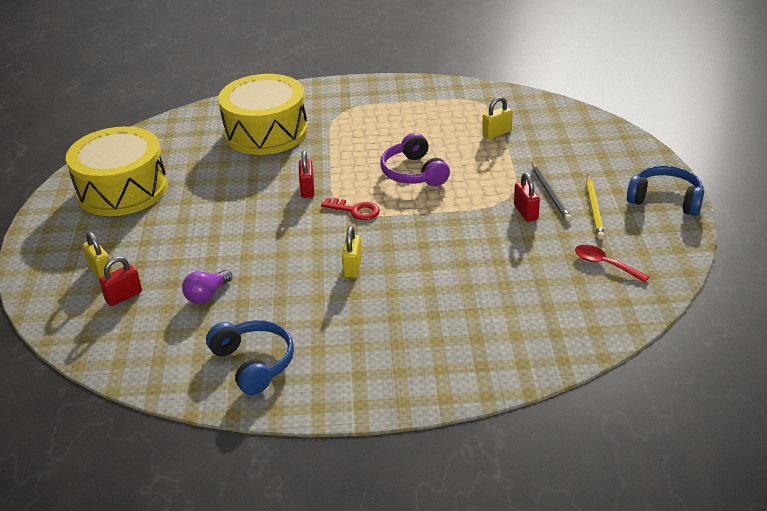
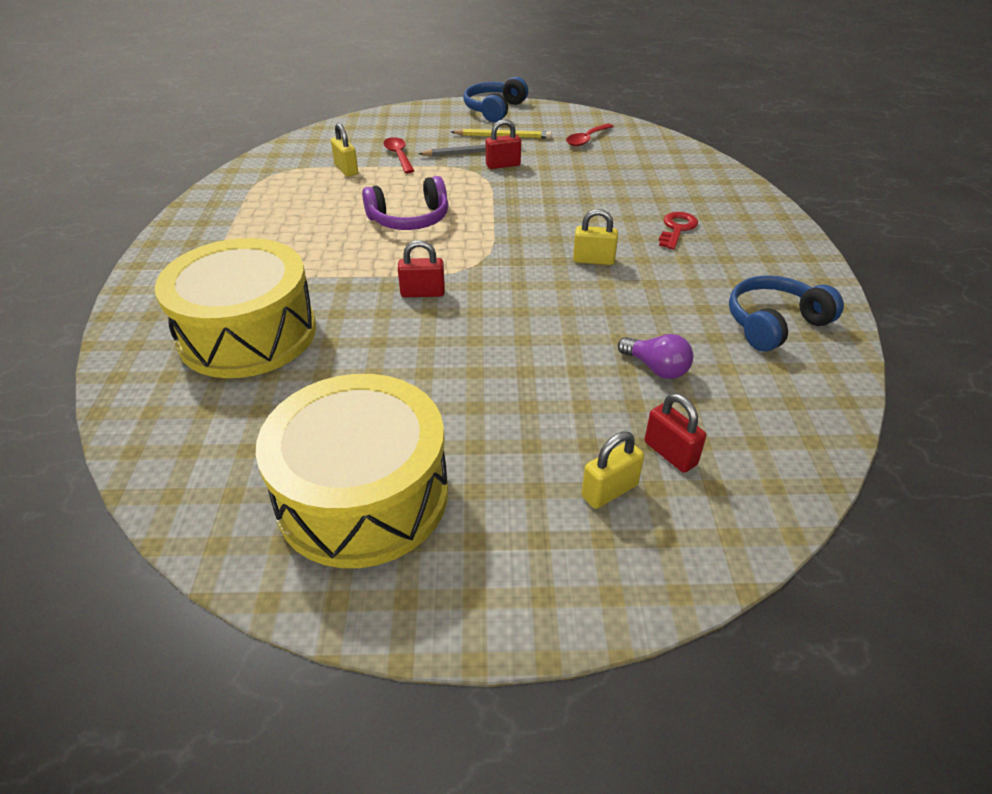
camera: 90 degrees left, 5 degrees up
red key [321,198,380,220] -> red key moved to [659,212,698,250]
none -> red spoon [383,137,414,173]

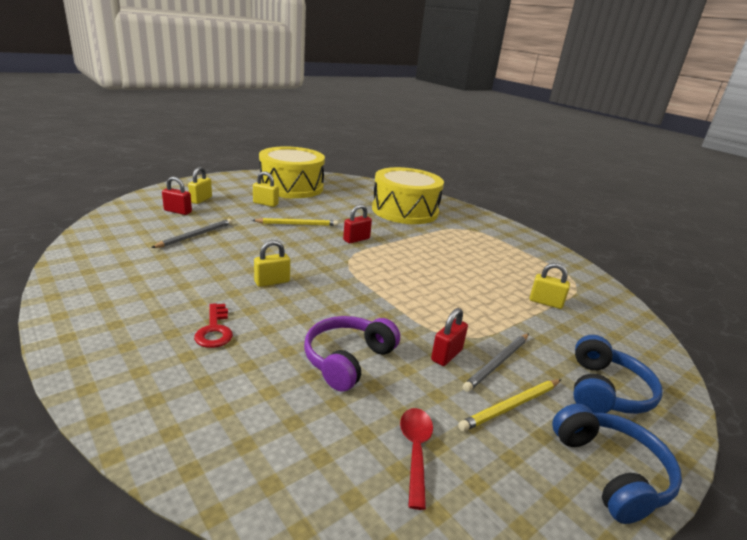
camera: 140 degrees right, 15 degrees down
purple headphones [362,176,448,230] -> purple headphones moved to [304,316,400,392]
red spoon [383,137,414,173] -> none
purple light bulb [618,334,693,379] -> grey pencil [151,219,232,248]
blue headphones [729,275,844,352] -> blue headphones moved to [573,335,663,414]
none -> yellow pencil [252,218,338,226]
none -> yellow padlock [253,171,279,207]

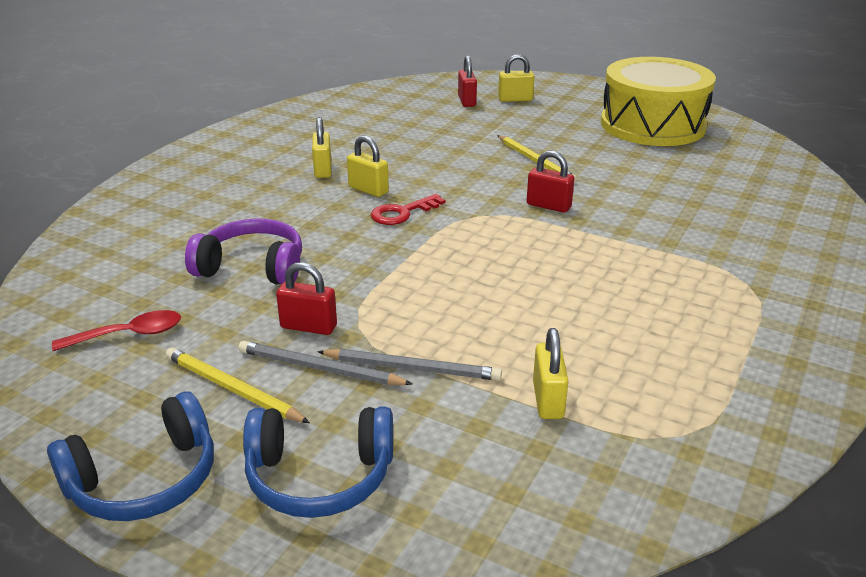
camera: 70 degrees right, 5 degrees up
grey pencil [151,219,232,248] -> grey pencil moved to [317,349,502,381]
red key [194,303,233,348] -> red key moved to [371,194,445,225]
yellow padlock [253,171,279,207] -> yellow padlock moved to [312,117,331,178]
yellow drum [372,167,444,224] -> none

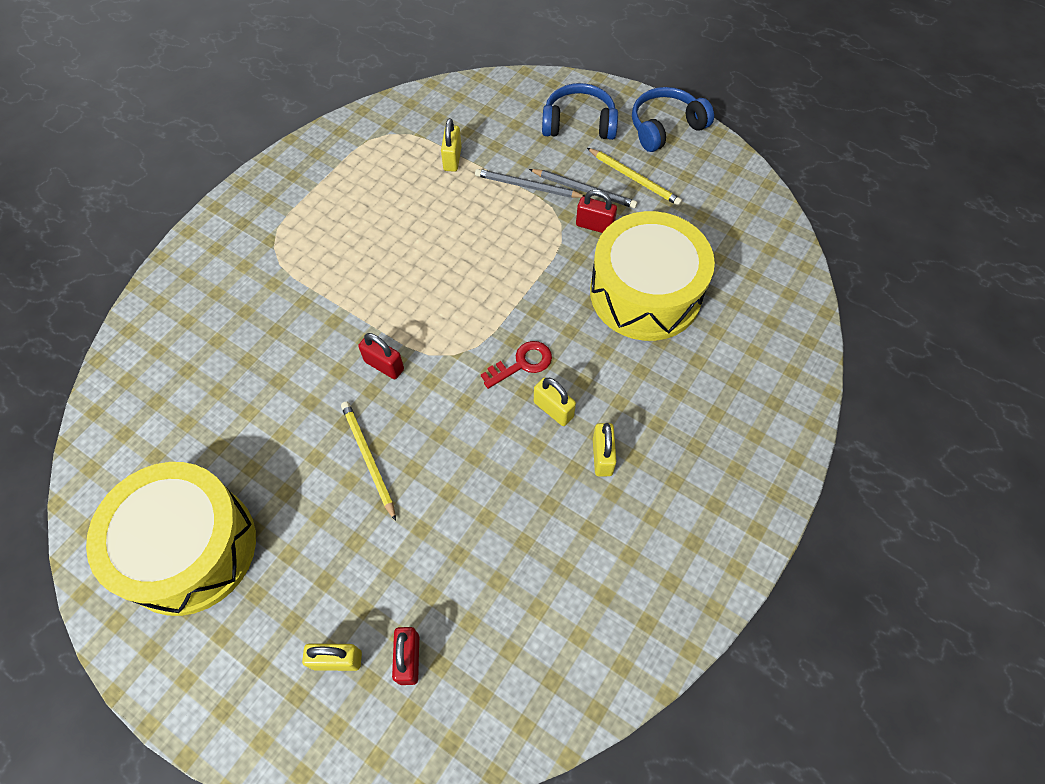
camera: 175 degrees left, 30 degrees up
red spoon [52,310,181,351] -> none
purple headphones [185,219,302,284] -> yellow drum [590,211,715,341]

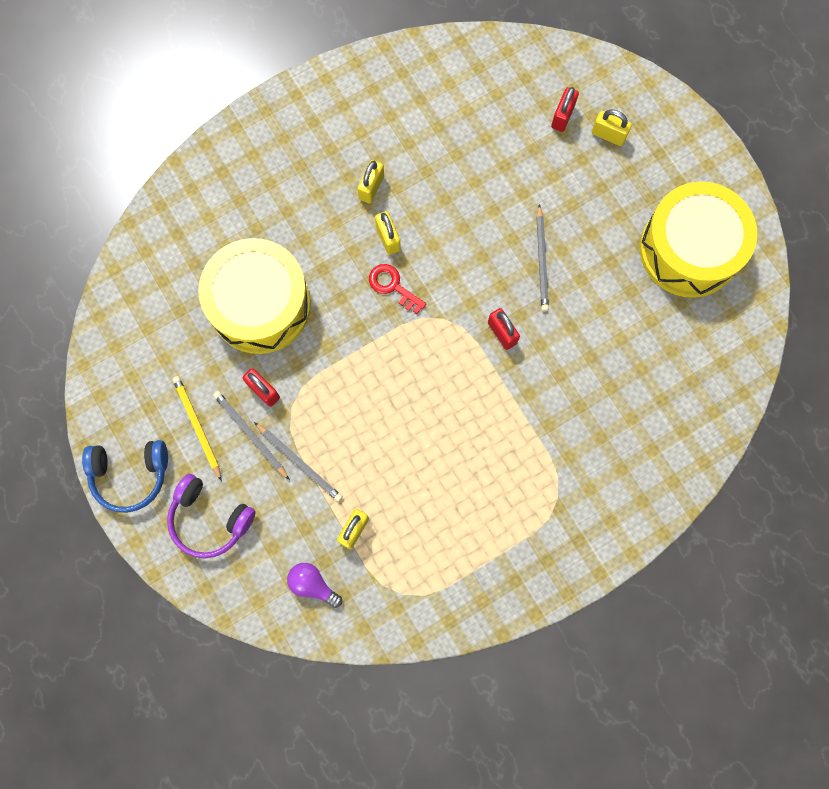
camera: 155 degrees left, 15 degrees up
yellow pencil [341,402,396,521] -> grey pencil [536,204,549,311]
red key [481,341,552,389] -> red key turned 45 degrees clockwise [369,264,426,314]
blue headphones [542,83,618,140] -> purple headphones [167,474,256,558]
none -> purple light bulb [287,563,342,608]

